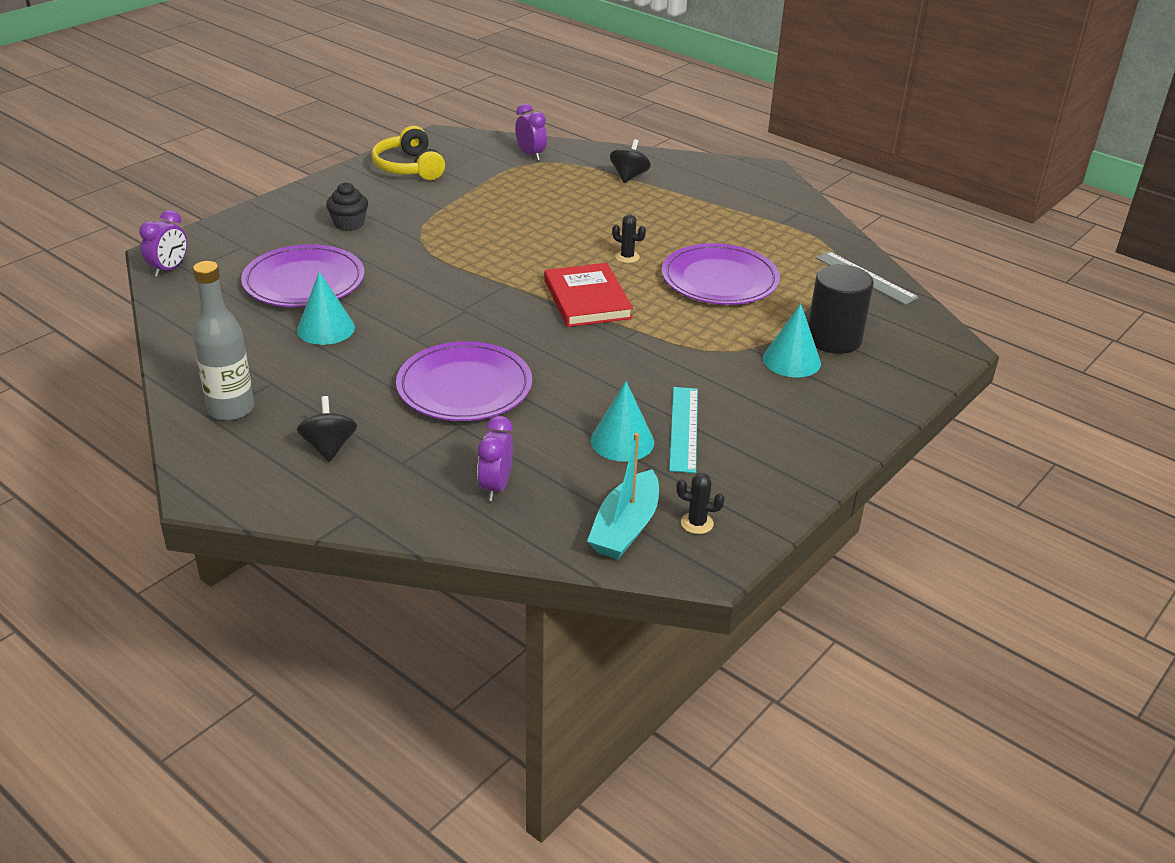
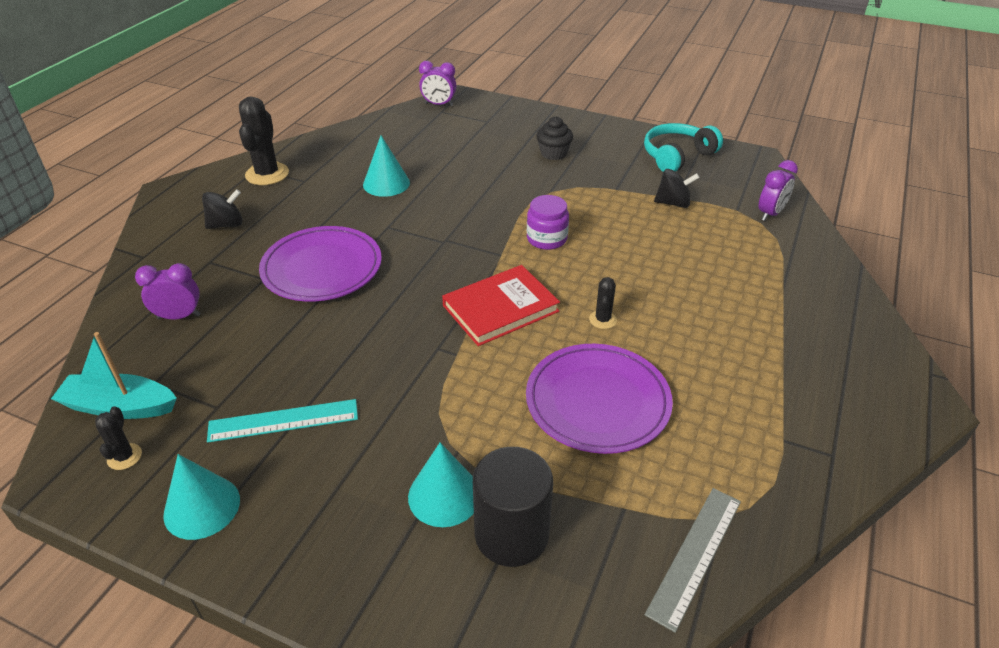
camera: 75 degrees right, 5 degrees up
grey bottle [193,261,254,421] -> black cactus [239,96,289,185]
purple plate [241,244,364,307] -> none
yellow headphones [372,126,445,180] -> turquoise headphones [644,123,723,172]
turquoise cone [591,381,654,462] -> turquoise cone moved to [163,454,240,540]
black spinning top [610,139,651,183] -> black spinning top moved to [654,169,700,208]
none -> purple jar [527,195,569,250]

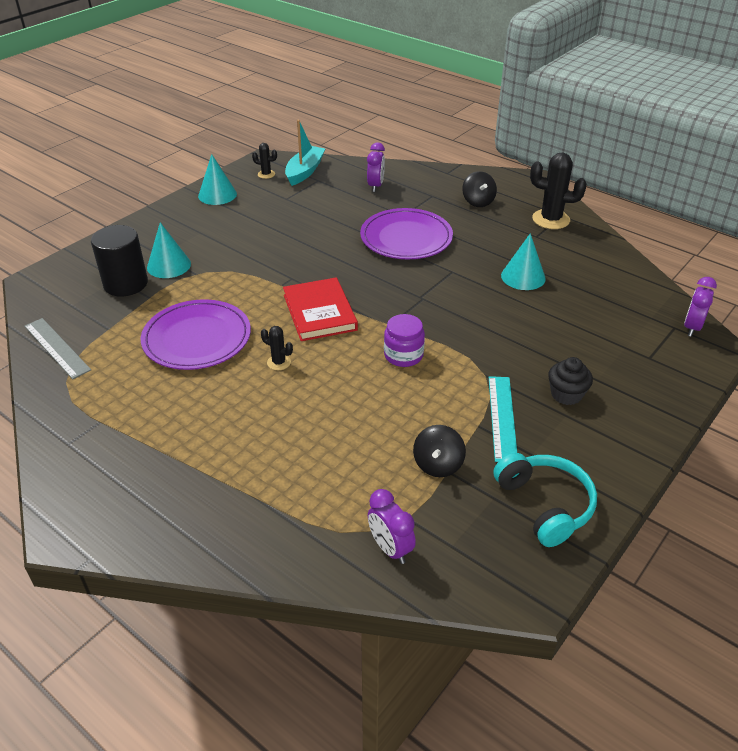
camera: 105 degrees right, 0 degrees up
turquoise ruler [207,399,358,442] -> turquoise ruler moved to [489,376,517,462]

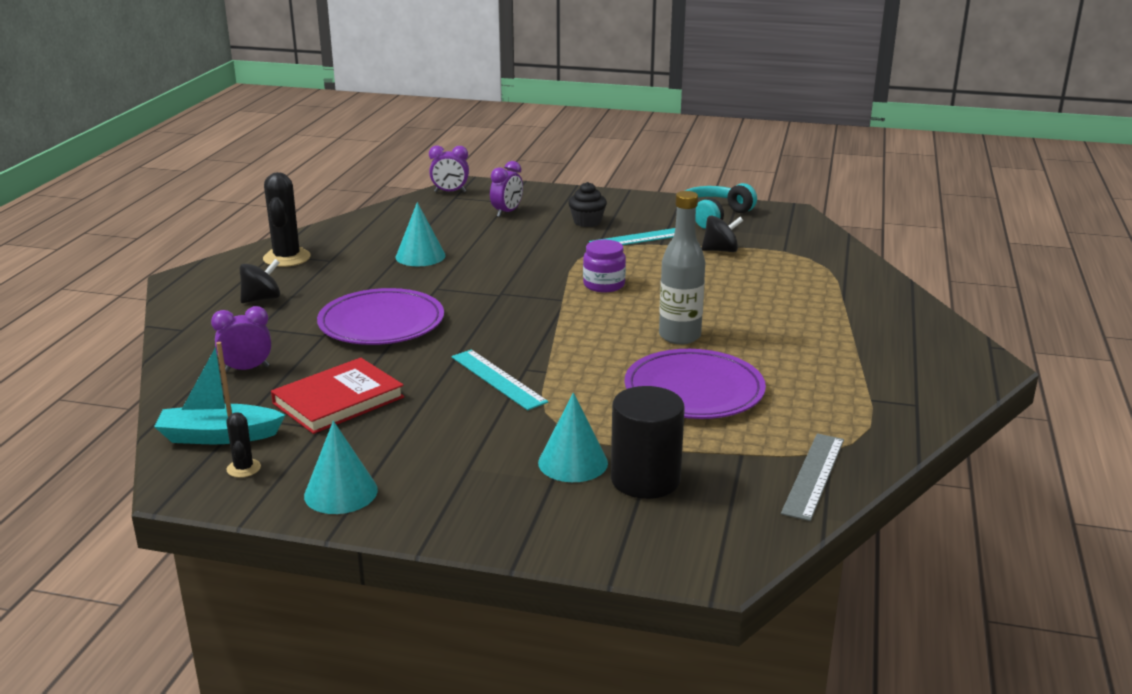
camera: 115 degrees left, 15 degrees down
black cactus [261,326,293,370] -> grey bottle [659,191,705,345]
red book [283,277,358,341] -> red book moved to [271,358,404,434]
purple clock [368,489,416,564] -> purple clock moved to [490,161,523,217]
none -> turquoise ruler [452,350,548,410]

